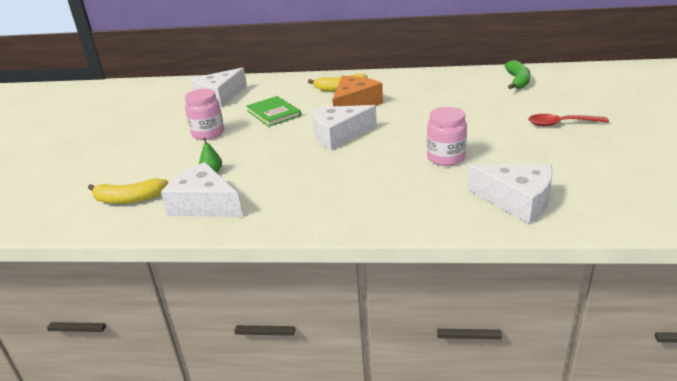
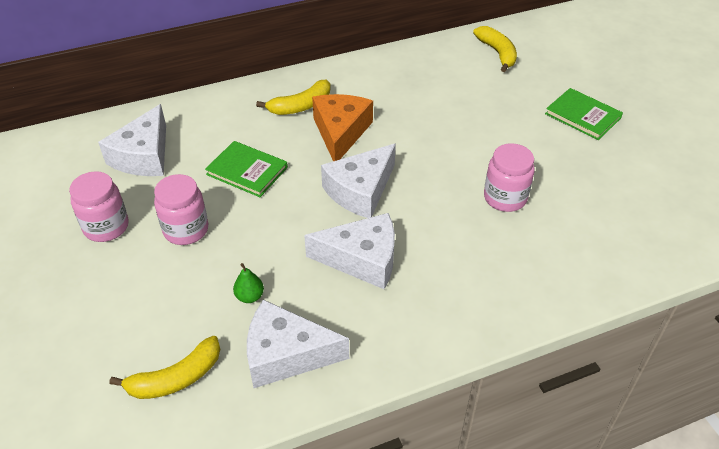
camera: 30 degrees left, 15 degrees up
white cheese [467,164,553,224] -> white cheese moved to [304,213,395,289]
green banana [504,60,531,89] -> yellow banana [473,26,517,72]
red spoon [528,114,609,126] -> green book [545,88,623,140]
none -> pink jar [69,171,129,242]

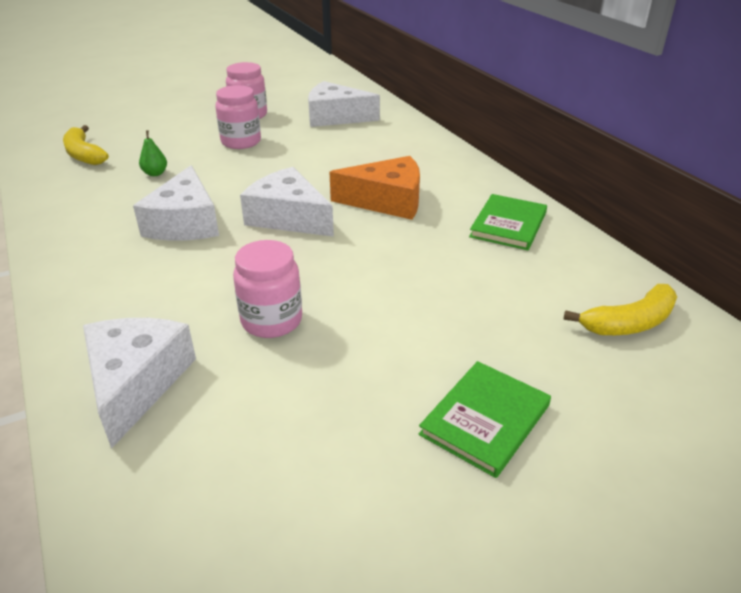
camera: 85 degrees right, 10 degrees down
green book [205,141,288,197] -> green book moved to [469,194,547,250]
white cheese [247,300,349,388] -> white cheese moved to [83,318,196,449]
yellow banana [256,80,331,115] -> none

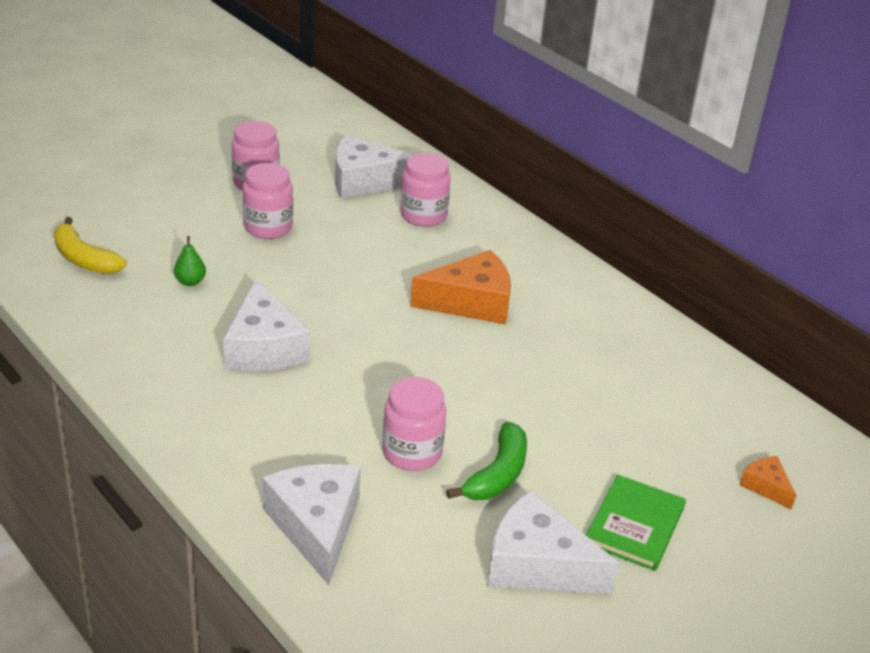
camera: 15 degrees left, 0 degrees up
white cheese [240,167,334,237] -> white cheese moved to [488,490,619,594]
green book [469,194,547,250] -> none
yellow banana [563,284,677,335] -> none
none -> pink jar [400,153,451,227]
none -> green banana [446,422,527,500]
none -> orange cheese [740,456,796,510]

